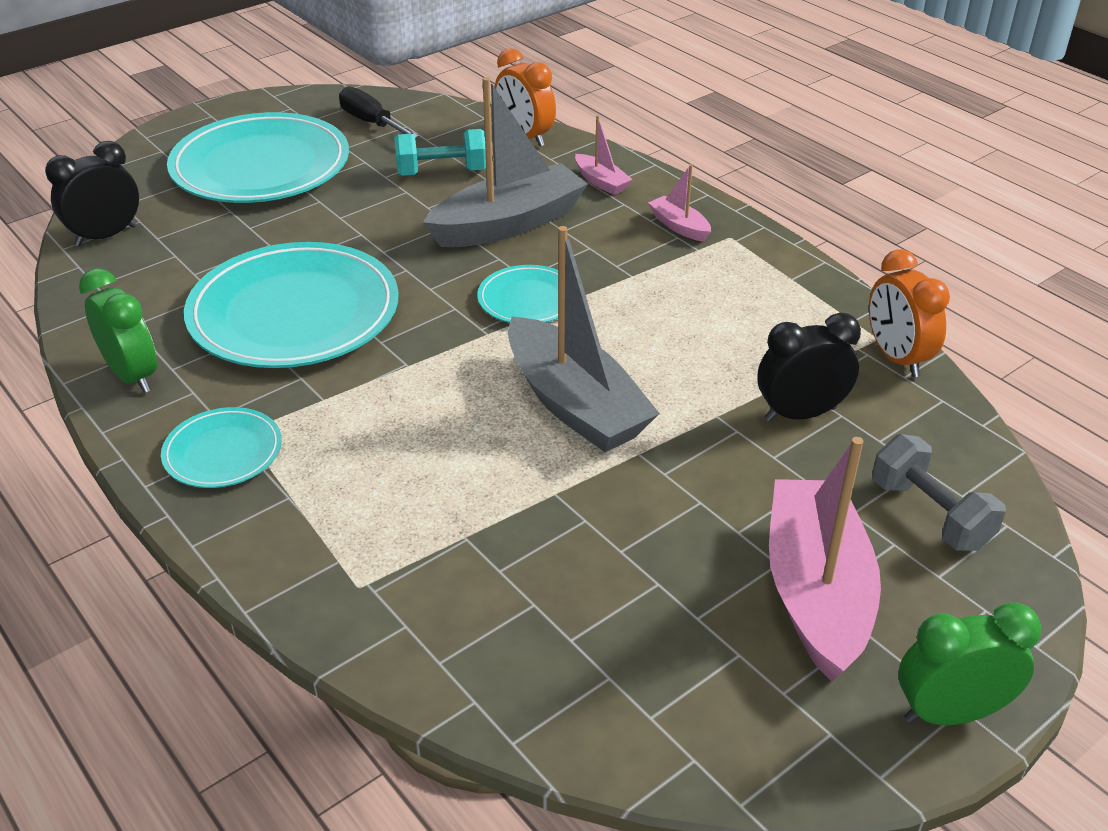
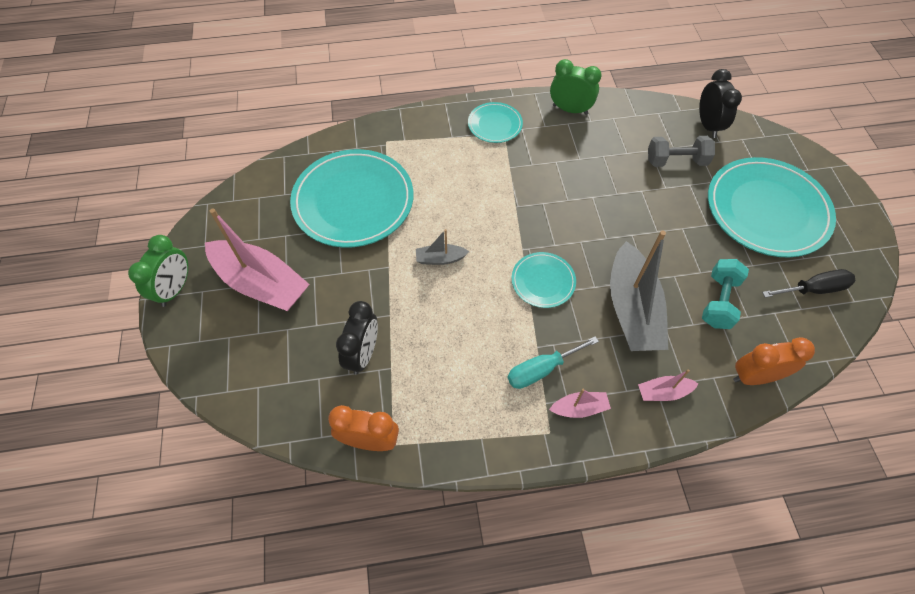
camera: 120 degrees right, 20 degrees up
green clock [79,268,157,393] -> green clock turned 150 degrees counterclockwise [550,59,602,115]
turquoise plate [184,242,398,368] -> turquoise plate moved to [290,149,413,248]
grey boat [508,226,660,452] -> grey boat [416,229,469,265], size x0.45
grey dumbbell [872,434,1006,551] -> grey dumbbell moved to [648,136,715,167]
none -> turquoise screwdriver [507,336,599,389]

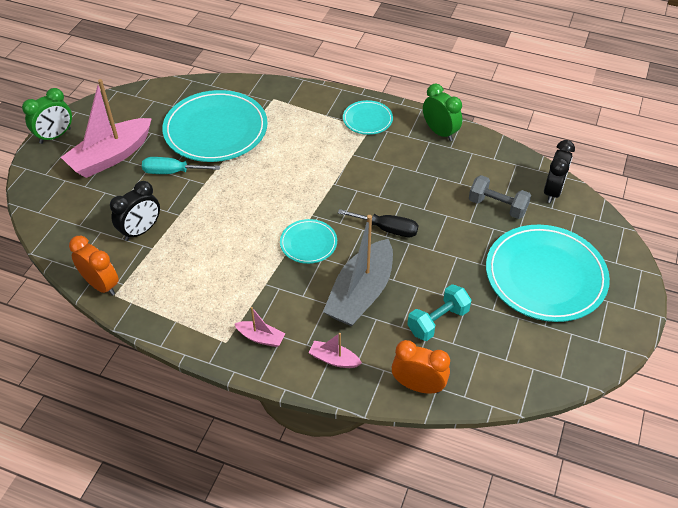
camera: 30 degrees right, 10 degrees down
pink boat [205,208,310,311] -> pink boat turned 75 degrees clockwise [61,79,152,178]
grey boat [416,229,469,265] -> none
turquoise screwdriver [507,336,599,389] -> turquoise screwdriver moved to [142,157,220,174]
black screwdriver [762,269,855,298] -> black screwdriver moved to [338,209,418,237]

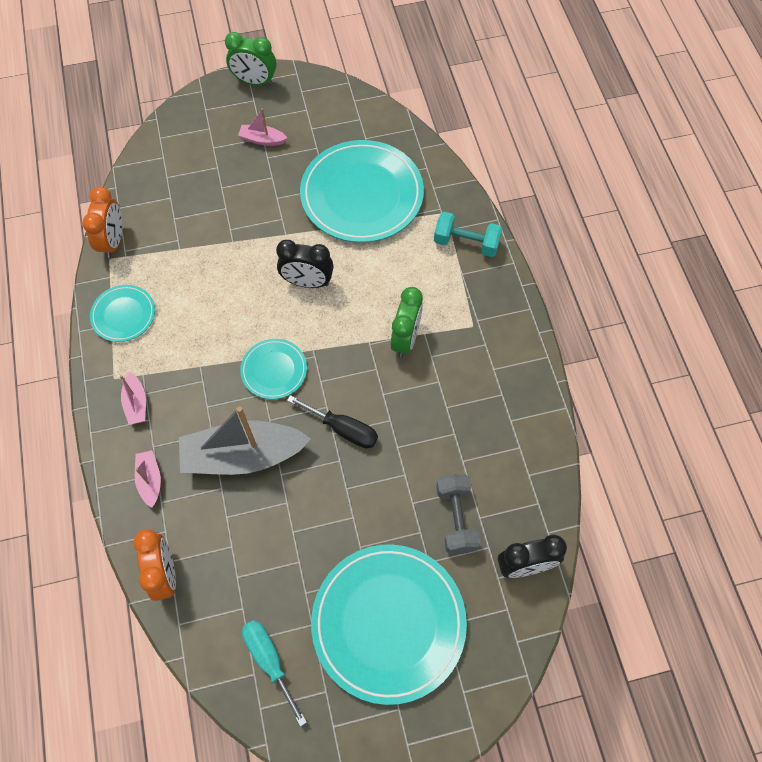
camera: 55 degrees right, 15 degrees up
pink boat [61,79,152,178] -> pink boat [238,108,287,146], size x0.45
black clock [110,181,160,241] -> black clock moved to [276,240,334,288]
turquoise screwdriver [142,157,220,174] -> turquoise screwdriver moved to [242,620,307,727]
black screwdriver [338,209,418,237] -> black screwdriver turned 45 degrees counterclockwise [287,395,378,448]
turquoise plate [343,100,393,135] -> turquoise plate moved to [90,285,155,342]
turquoise dumbbell [407,284,471,341] -> turquoise dumbbell moved to [434,212,503,257]
green clock [423,84,462,141] -> green clock moved to [391,287,423,358]

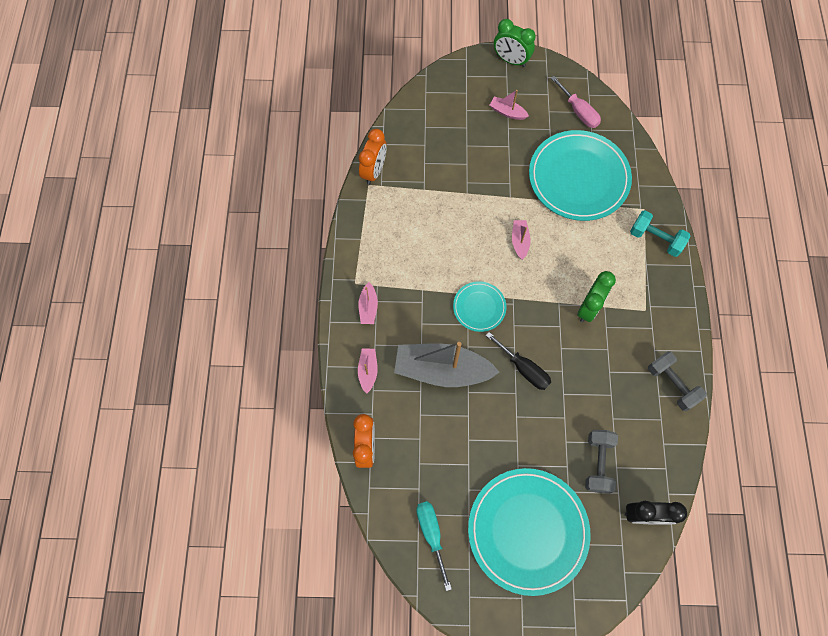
camera: 15 degrees right, 5 degrees up
turquoise plate [90,285,155,342] -> none
black clock [276,240,334,288] -> pink boat [512,220,531,260]
none -> pink screwdriver [551,76,601,128]
none -> grey dumbbell [648,351,707,411]

